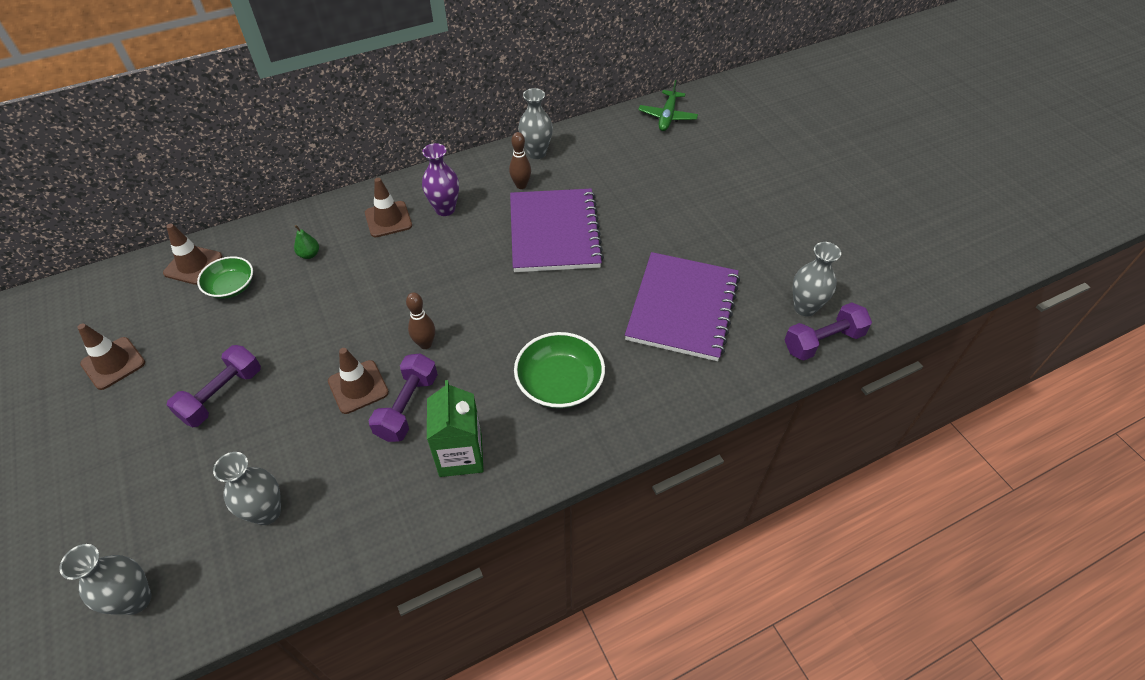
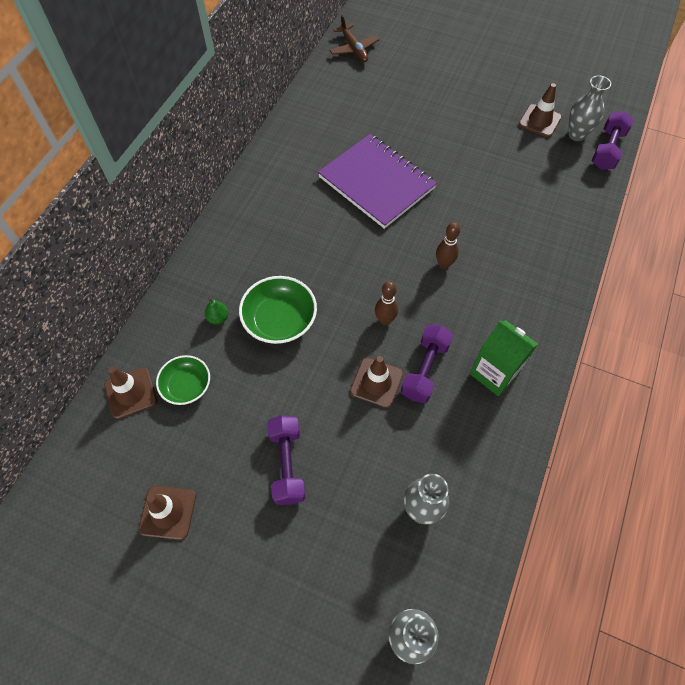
camera: 40 degrees left, 10 degrees up
brown traffic cone [365,178,412,237] -> brown traffic cone moved to [519,83,562,137]
purple dumbbell [368,353,438,442] -> purple dumbbell turned 45 degrees clockwise [401,324,453,403]
purple vase [422,143,459,216] -> none
brown bowling pin [509,132,531,189] -> brown bowling pin moved to [436,222,460,269]
green bowl [514,332,605,409] -> green bowl moved to [239,276,317,344]
grey vase [518,88,553,159] -> none
purple notebook [625,252,740,361] -> none
green plane [638,80,698,131] -> brown plane [329,15,380,62]

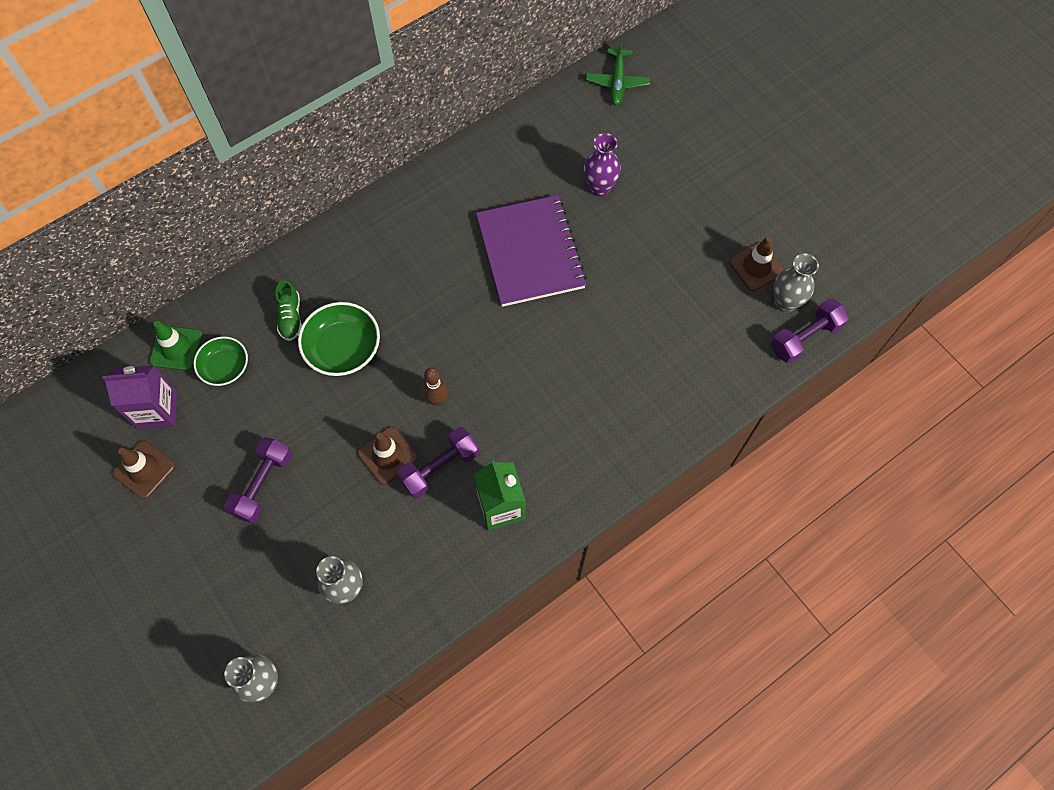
camera: 30 degrees right, 5 degrees up
brown traffic cone [104,367,157,419] -> green traffic cone [150,321,203,371]
green pear [205,298,228,325] -> green shoe [275,281,302,341]
brown plane [329,15,380,62] -> green plane [586,38,650,106]
brown bowling pin [436,222,460,269] -> none
none -> purple carton [102,365,177,429]
none -> purple vase [584,133,621,197]

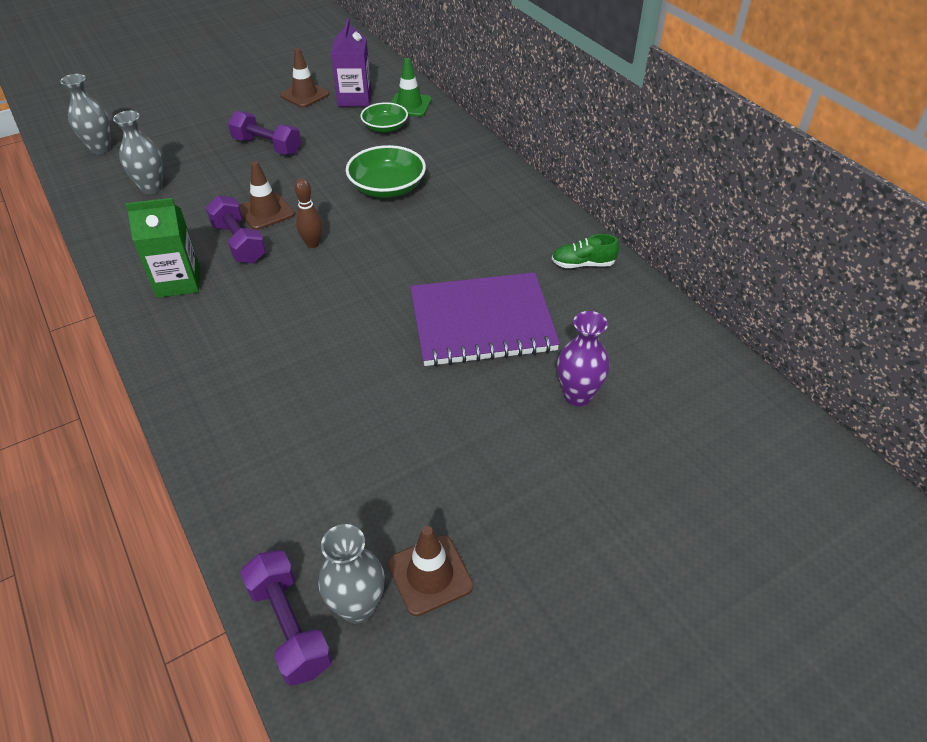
camera: 95 degrees right, 20 degrees down
green shoe [275,281,302,341] -> green shoe moved to [552,234,619,268]
green plane [586,38,650,106] -> none

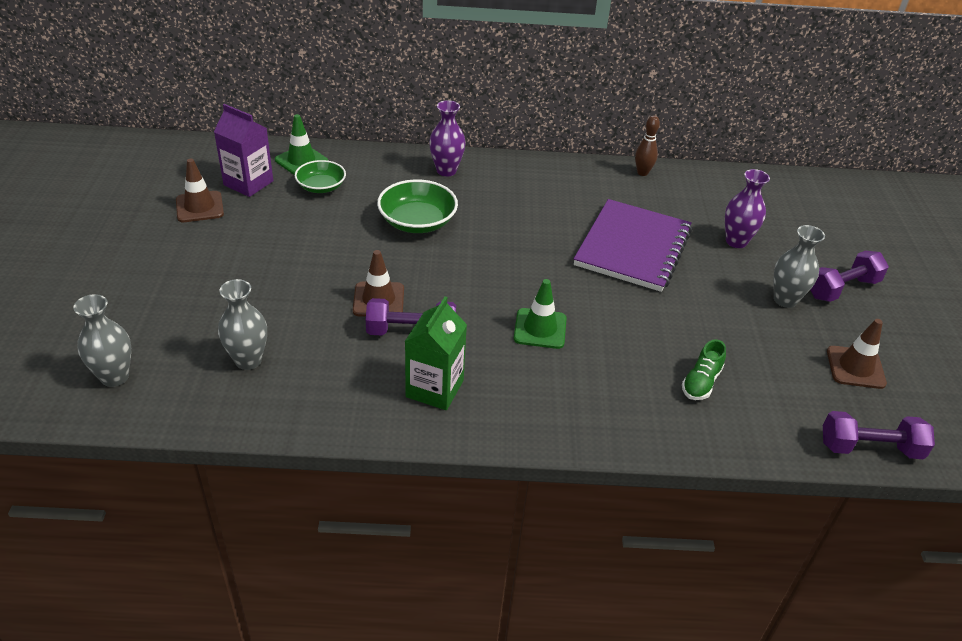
camera: 60 degrees left, 5 degrees down
purple dumbbell [228,111,301,155] -> purple dumbbell moved to [810,251,889,302]
brown bowling pin [294,178,323,248] -> brown bowling pin moved to [635,115,660,176]
grey vase [318,524,385,624] -> grey vase moved to [773,225,825,308]
green shoe [552,234,619,268] -> green shoe moved to [682,339,726,400]
none -> purple vase [429,100,466,176]
none -> green traffic cone [514,279,567,349]

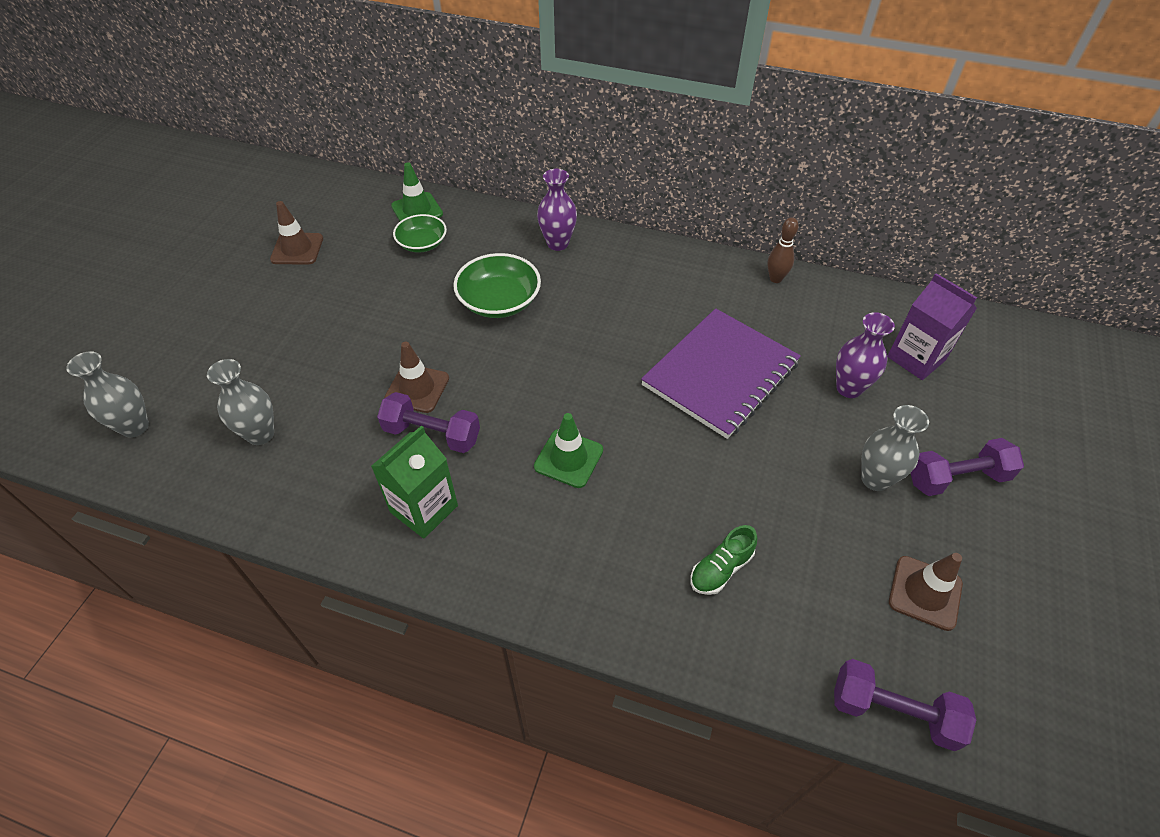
camera: 20 degrees right, 10 degrees up
purple carton [214,104,273,197] -> purple carton moved to [887,273,977,380]

